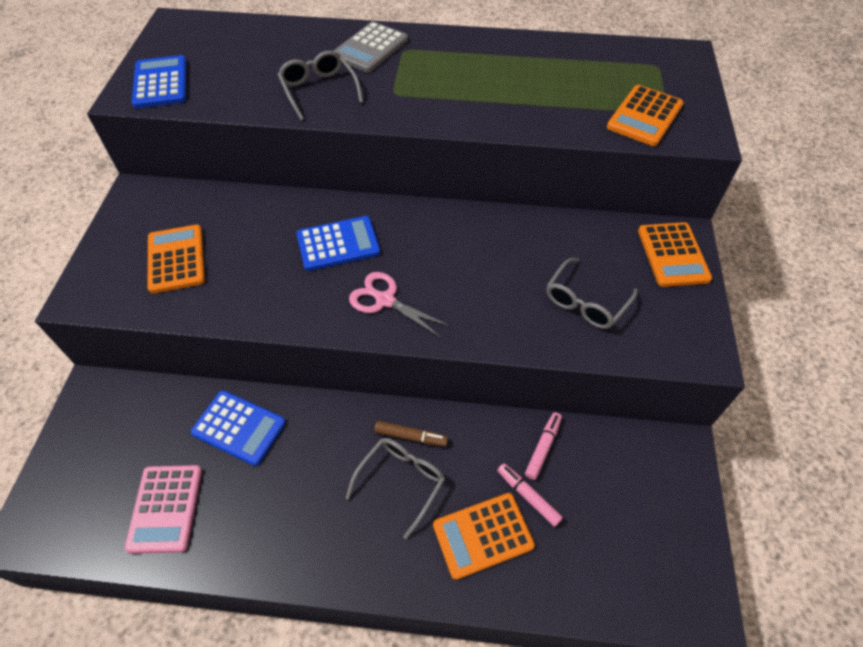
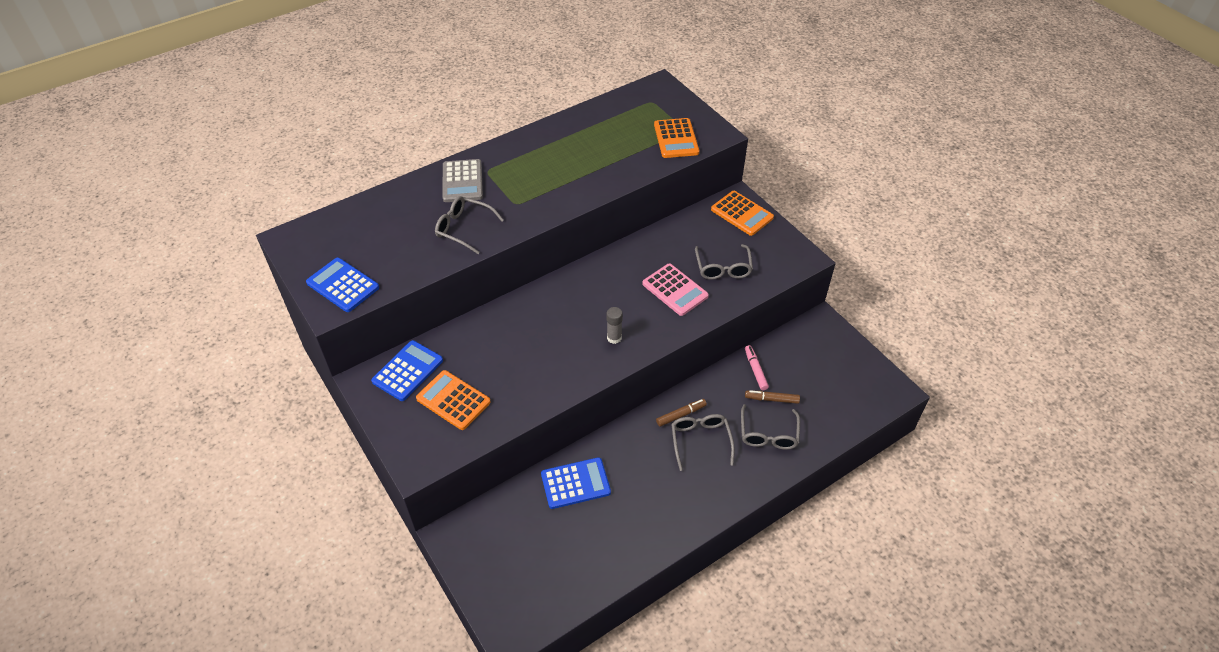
camera: 40 degrees left, 5 degrees down
pink calculator [125,465,202,554] -> pink calculator moved to [642,263,709,316]
blue calculator [296,216,380,271] -> blue calculator moved to [371,340,443,401]
pink scissors [349,272,451,338] -> grey glue stick [607,307,623,344]
orange calculator [433,493,535,580] -> grey glasses [741,404,800,450]
pink marker [497,463,563,527] -> brown marker [745,390,800,404]

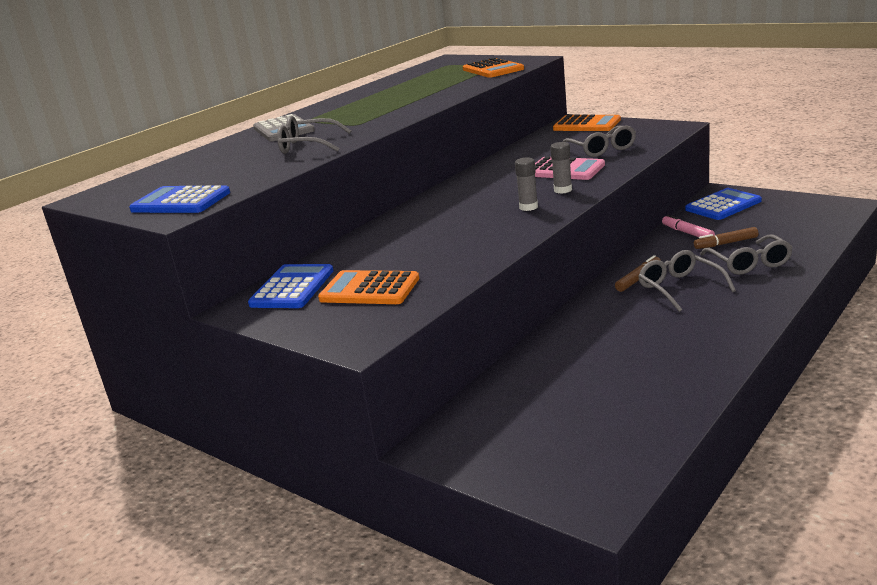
camera: 15 degrees left, 25 degrees down
blue calculator [541,457,611,509] -> blue calculator moved to [685,188,762,220]
none -> grey glue stick [550,142,572,194]

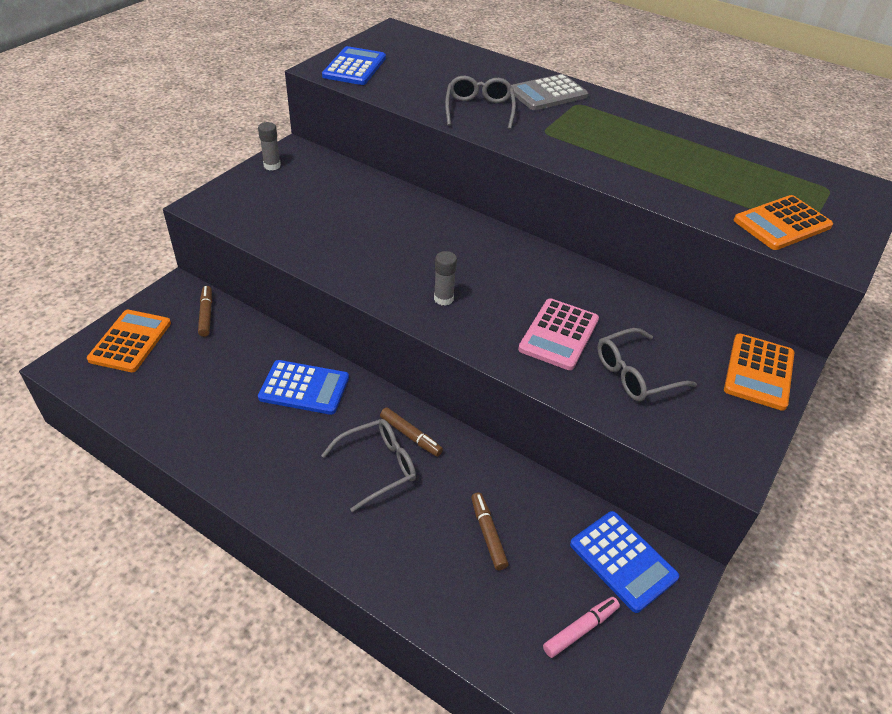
camera: 80 degrees right, 20 degrees up
blue calculator [248,264,334,308] -> blue calculator moved to [258,360,349,415]
orange calculator [318,270,419,304] -> orange calculator moved to [87,310,171,372]
grey glue stick [550,142,572,194] -> grey glue stick moved to [258,122,281,171]
pink marker [662,215,715,237] -> pink marker moved to [543,597,620,658]
grey glasses [700,234,793,275] -> none
none -> brown marker [198,286,212,337]

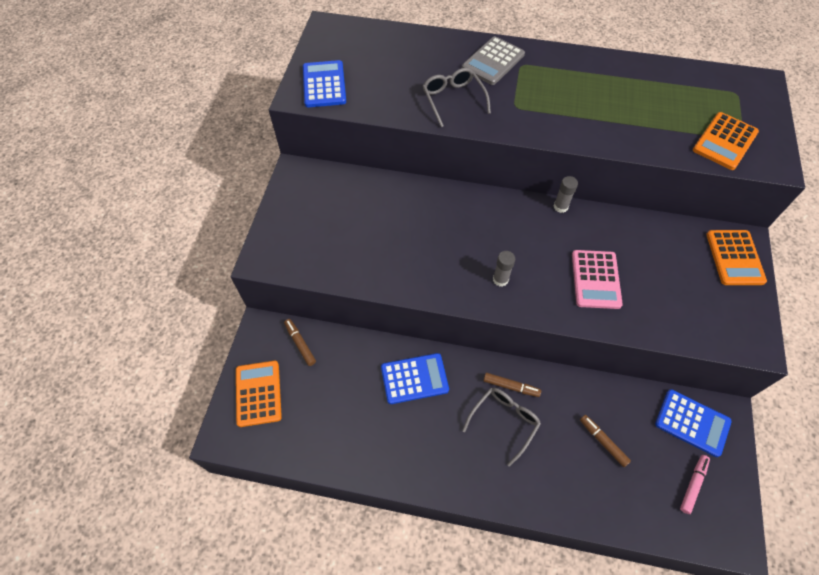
camera: 20 degrees left, 15 degrees up
grey glue stick [258,122,281,171] -> grey glue stick moved to [554,176,578,213]
grey glasses [597,328,697,401] -> none

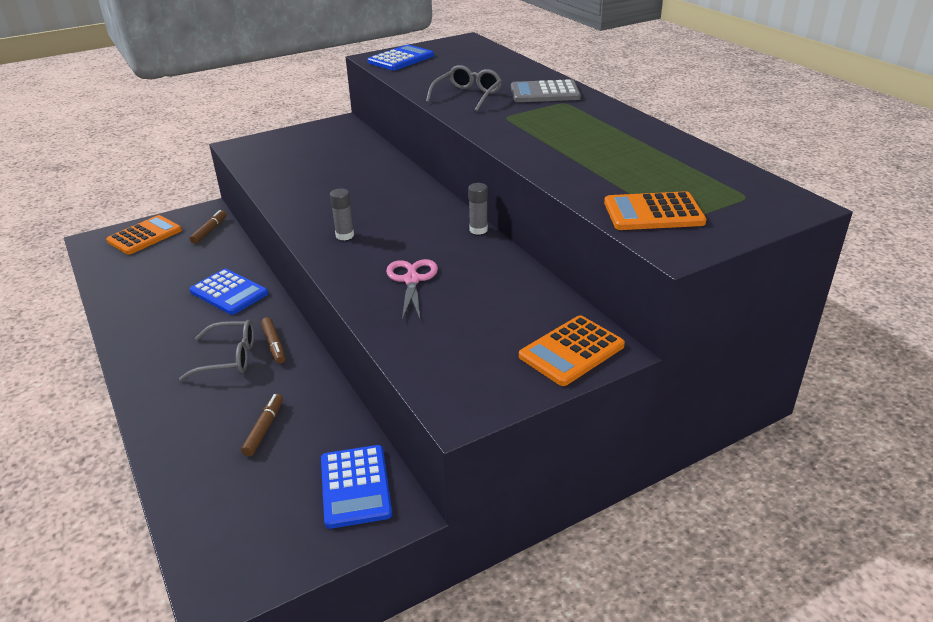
camera: 50 degrees right, 25 degrees down
pink calculator [572,250,623,309] -> pink scissors [386,259,438,320]
pink marker [680,455,710,514] -> none

